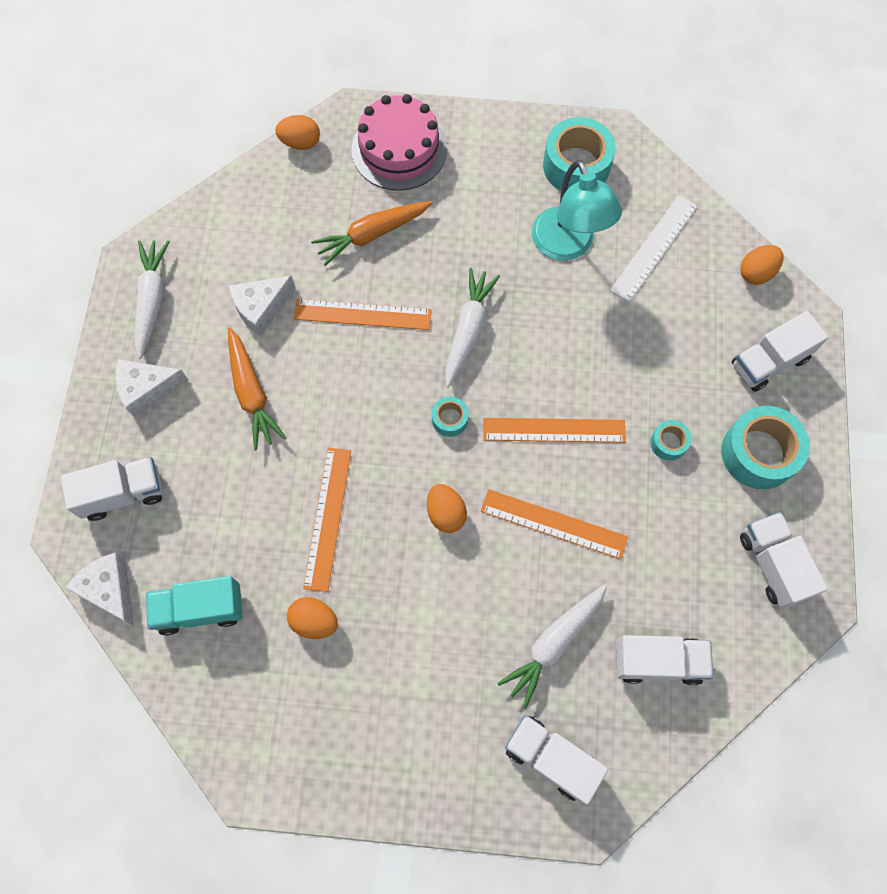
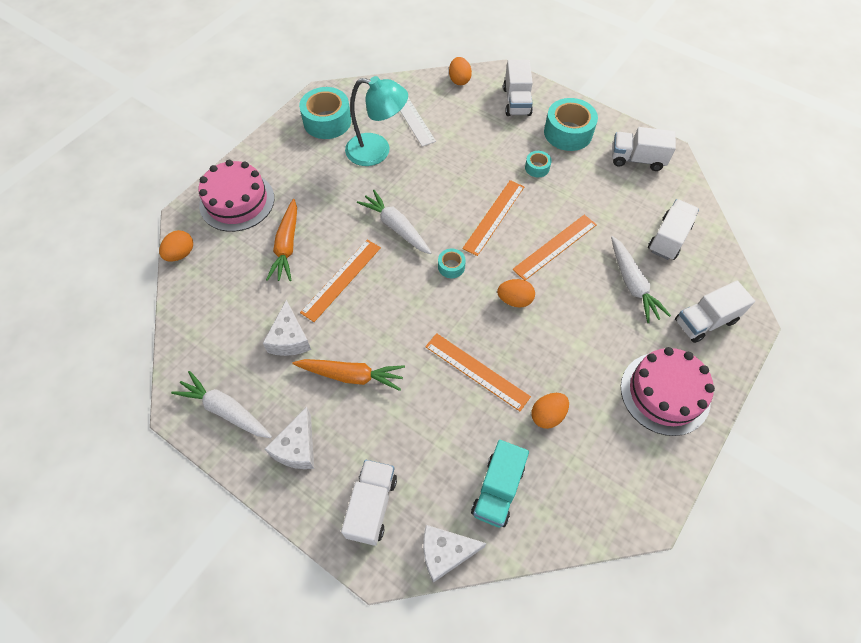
camera: 60 degrees left, 10 degrees down
none -> pink cake [621,347,715,436]

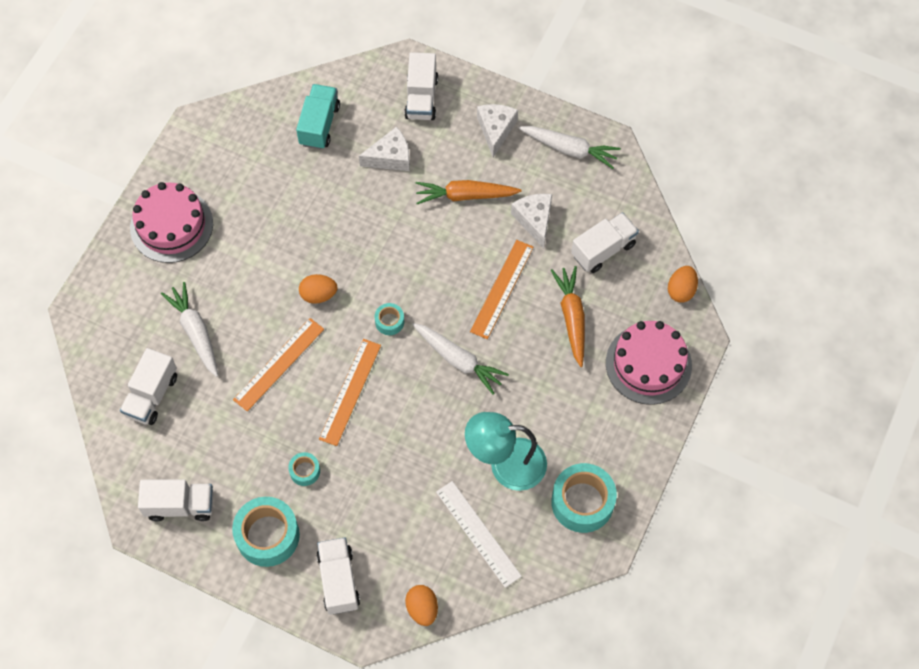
camera: 170 degrees right, 5 degrees up
white cheese [423,525,487,583] -> white cheese moved to [359,126,410,171]
orange ruler [425,333,531,411] -> none
orange egg [531,393,569,429] -> none
white truck [675,280,755,343] -> white truck moved to [571,212,639,273]

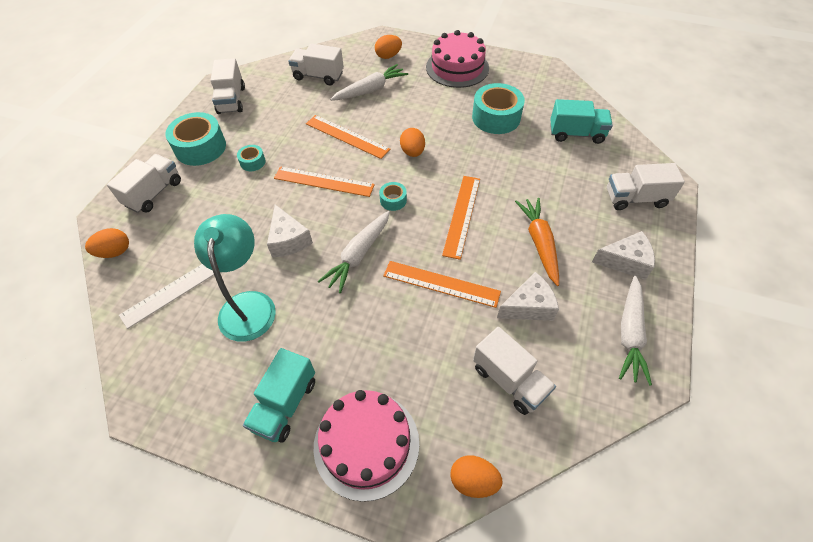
camera: 85 degrees right, 10 degrees down
white truck [317,537,360,615] -> white truck turned 45 degrees counterclockwise [107,154,181,213]
white cheese [359,126,410,171] -> white cheese moved to [267,205,313,257]
orange carrot [551,266,585,367] -> none
turquoise tape [551,463,617,533] -> turquoise tape moved to [472,83,525,134]
none -> turquoise truck [243,348,315,442]
none -> orange egg [375,35,402,59]
none -> orange ruler [442,176,480,260]

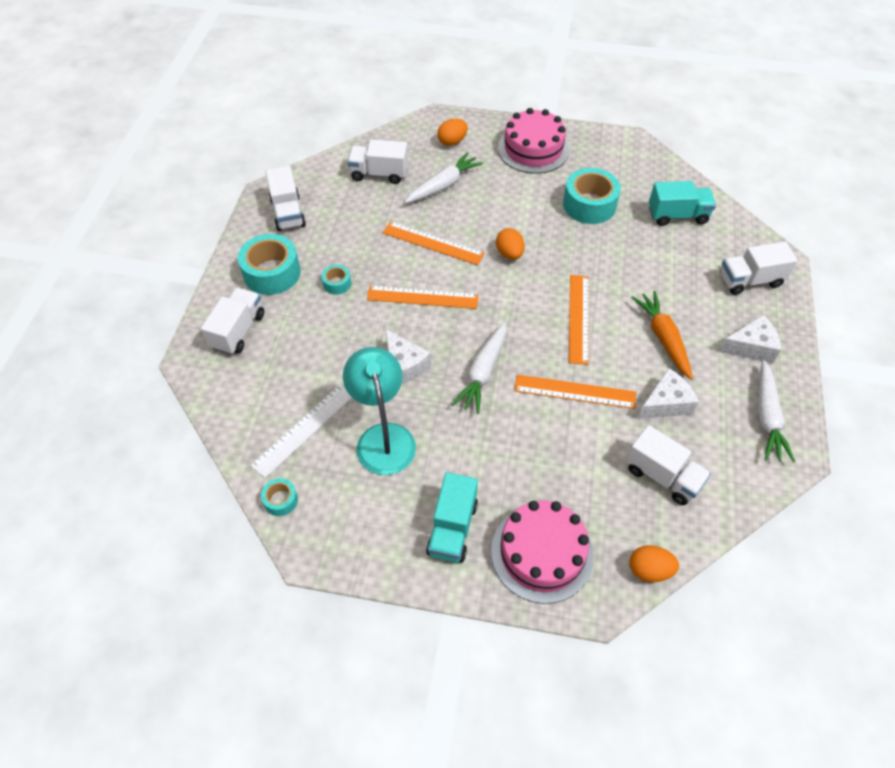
camera: 10 degrees left, 0 degrees up
orange egg [85,228,129,258] -> none
turquoise tape [379,182,407,211] -> turquoise tape moved to [261,478,298,516]

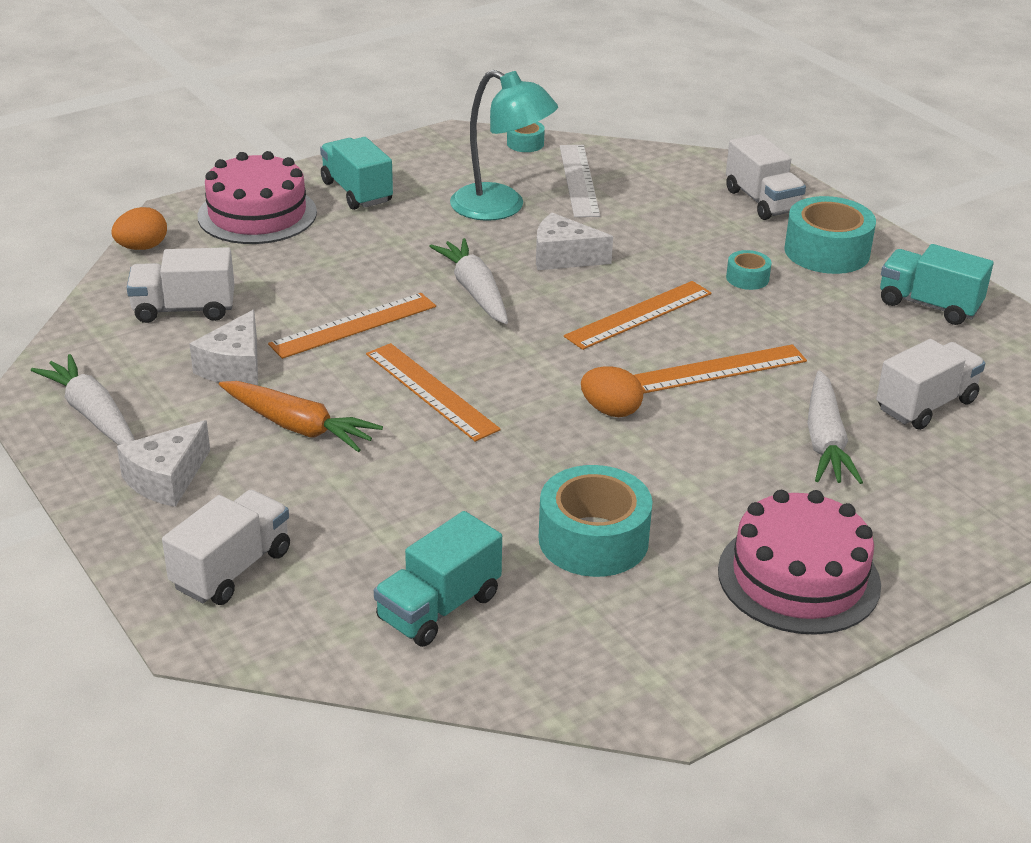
camera: 135 degrees right, 20 degrees down
white truck [265,166,306,231] -> turquoise truck [880,244,993,325]
orange egg [437,119,468,146] -> none

